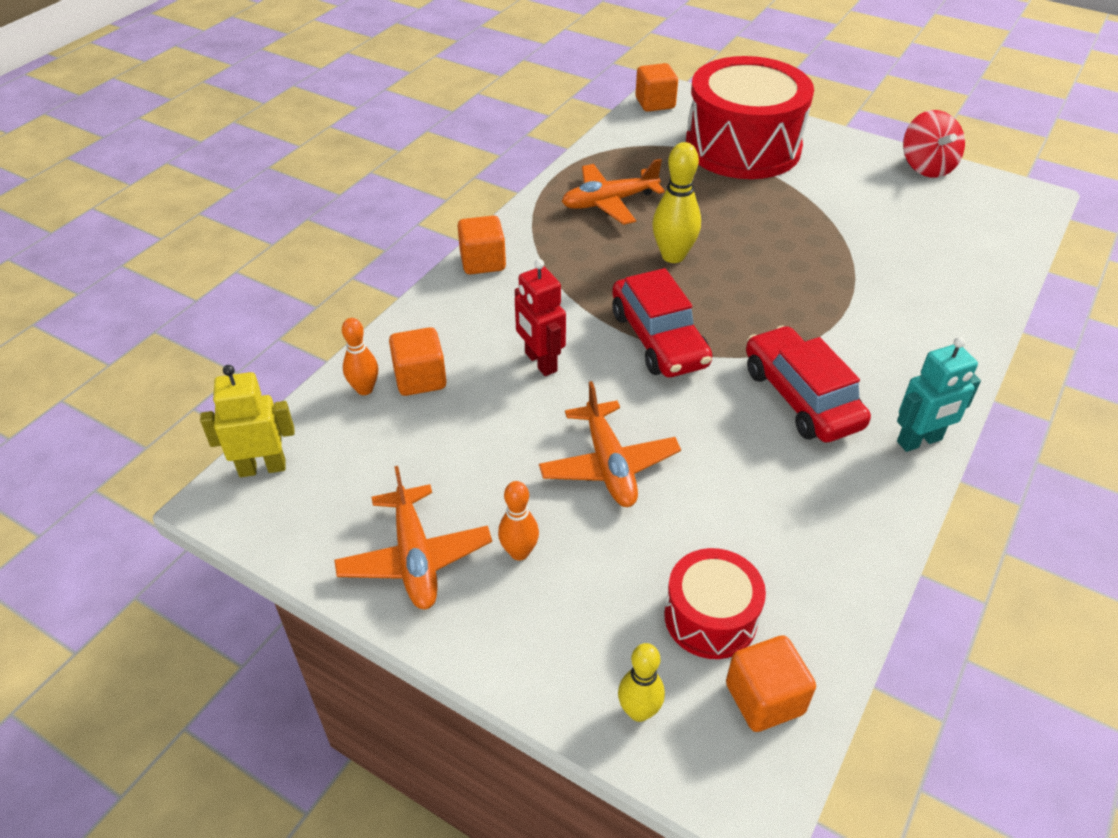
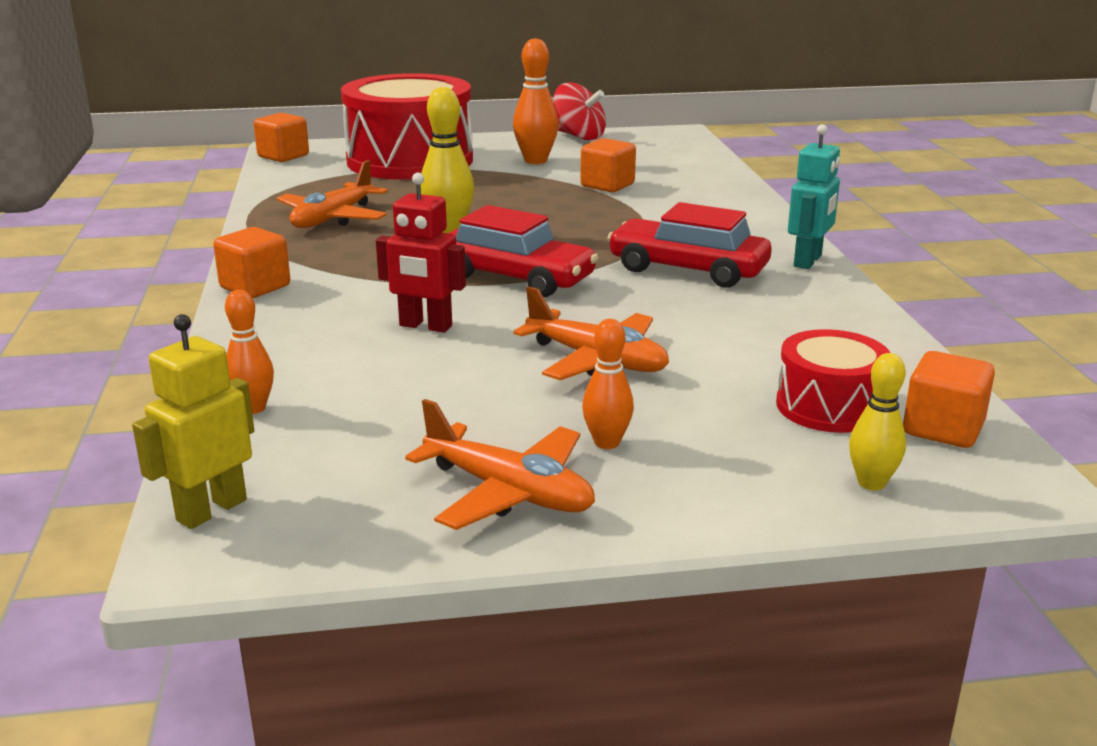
camera: 40 degrees left, 20 degrees down
orange cube [389,327,447,396] -> orange cube moved to [580,138,636,192]
none -> orange bowling pin [513,38,559,164]

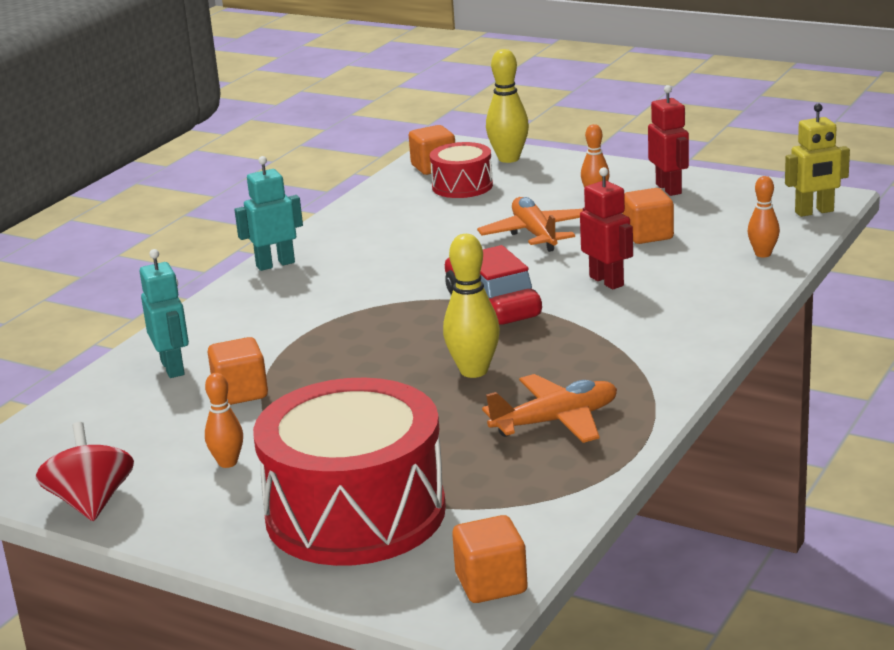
camera: 140 degrees left, 0 degrees up
orange cube [213,227,290,298] -> orange cube moved to [622,188,674,244]
orange plane [405,399,595,530] -> red robot [648,85,689,196]
orange bowling pin [513,38,559,164] -> orange bowling pin [205,373,243,468], size x0.63
red car [607,202,772,288] -> none
yellow bowling pin [849,353,906,490] -> yellow bowling pin [486,49,529,163], size x1.59
none -> turquoise robot [139,249,189,378]

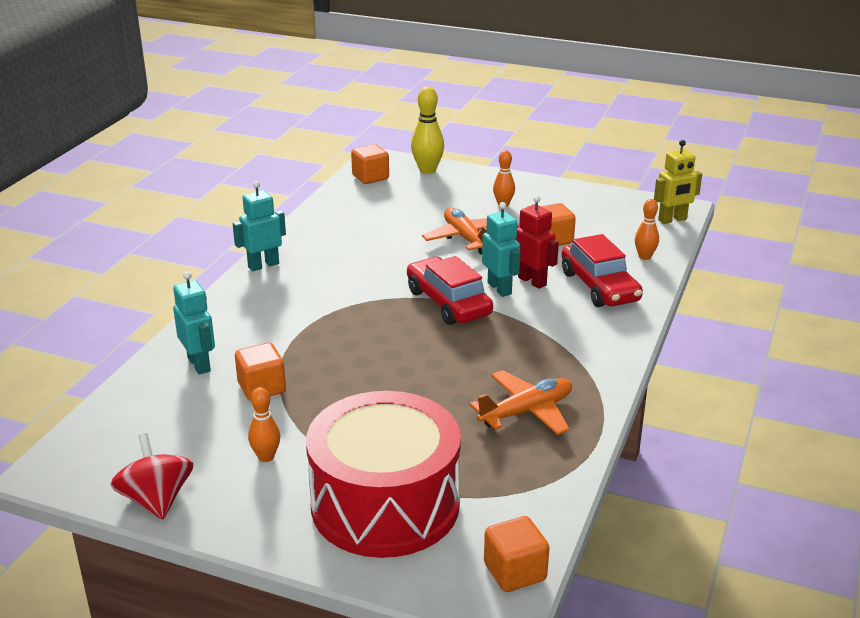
camera: 10 degrees left, 5 degrees up
red drum [430,142,493,198] -> none
yellow bowling pin [443,234,500,378] -> none
red robot [648,85,689,196] -> none
none -> turquoise robot [482,202,520,297]
none -> red car [561,234,643,307]

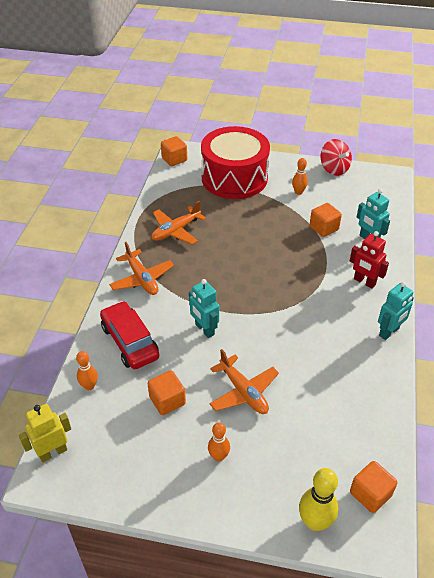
camera: 170 degrees right, 15 degrees up
red car [407,256,493,325] -> none
red robot [515,195,559,289] -> red robot moved to [350,231,389,289]
none -> orange plane [109,242,174,295]

